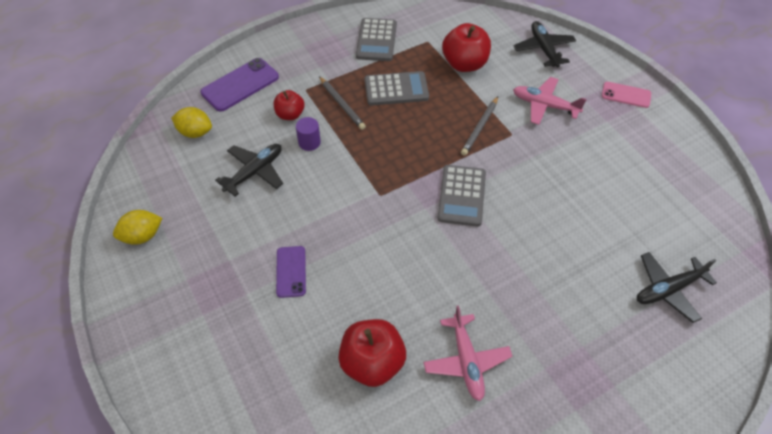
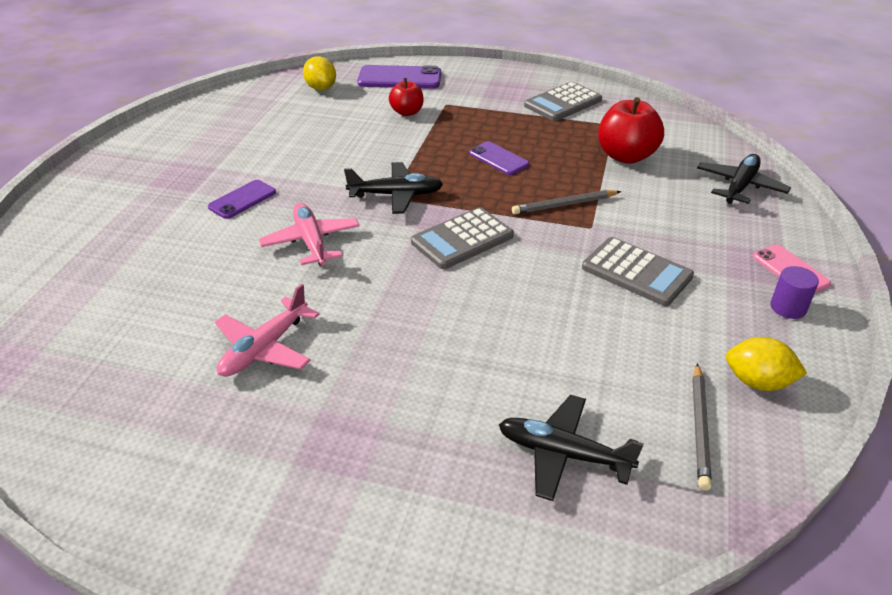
camera: 45 degrees right, 15 degrees down
yellow lemon [113,210,162,245] -> yellow lemon moved to [726,337,807,391]
black plane [215,144,283,197] -> black plane moved to [344,162,443,214]
purple cylinder [296,117,321,151] -> purple cylinder moved to [770,266,819,319]
grey pencil [319,76,366,130] -> grey pencil moved to [692,363,712,490]
red apple [338,319,406,387] -> none
grey calculator [365,71,429,106] -> grey calculator moved to [582,237,694,306]
pink plane [513,77,587,125] -> pink plane moved to [259,203,360,266]
none -> purple phone [469,141,529,175]

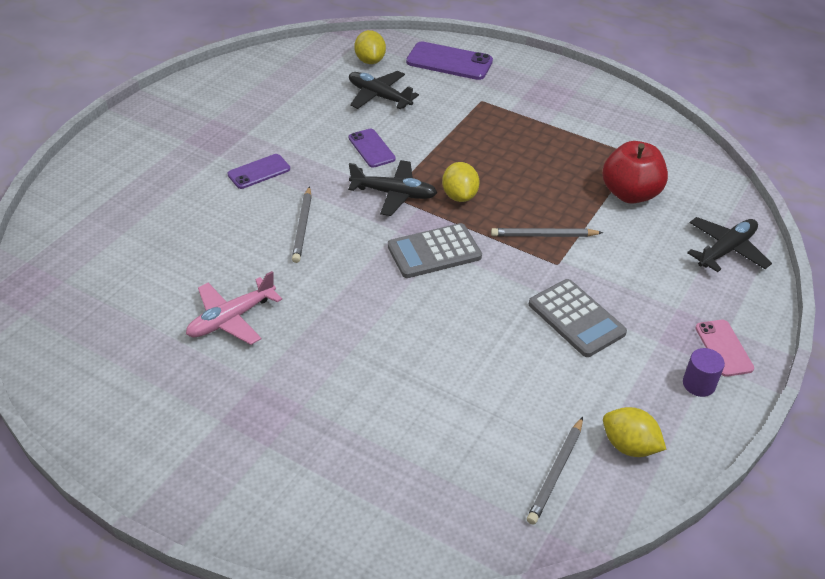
camera: 15 degrees right, 5 degrees up
pink plane [259,203,360,266] -> grey pencil [292,186,312,263]
red apple [389,78,424,116] -> none
purple phone [469,141,529,175] -> purple phone moved to [349,129,396,168]
black plane [499,395,644,501] -> black plane moved to [349,71,419,109]
grey calculator [524,82,602,121] -> none
none -> yellow lemon [442,162,480,202]

